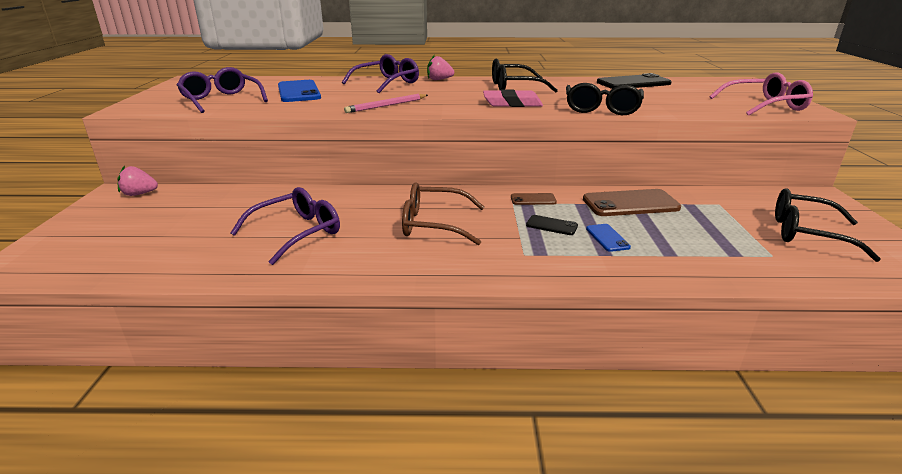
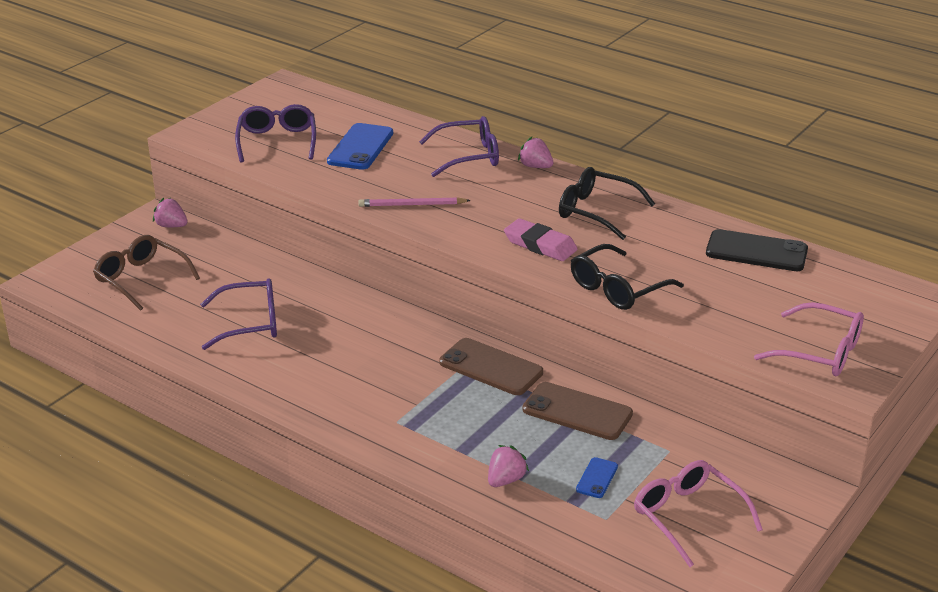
camera: 35 degrees right, 5 degrees up
brown glasses [402,182,484,245] -> brown glasses moved to [93,235,200,311]
brown phone [511,193,557,205] -> brown phone [439,338,543,395], size x1.98
black phone [526,215,578,235] -> none
blue phone [586,224,631,252] -> blue phone moved to [576,457,618,498]
black glasses [775,188,881,262] -> pink glasses [634,460,763,567]
none -> pink strawberry [488,445,529,487]

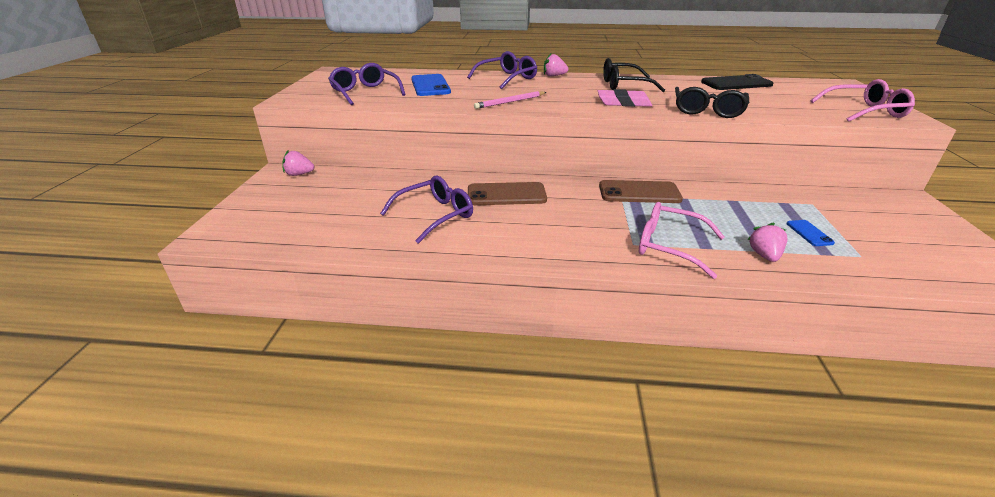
camera: 30 degrees left, 0 degrees up
brown glasses [93,235,200,311] -> none
brown phone [523,382,633,440] -> brown phone moved to [468,182,547,205]
pink glasses [634,460,763,567] -> pink glasses moved to [639,202,725,279]

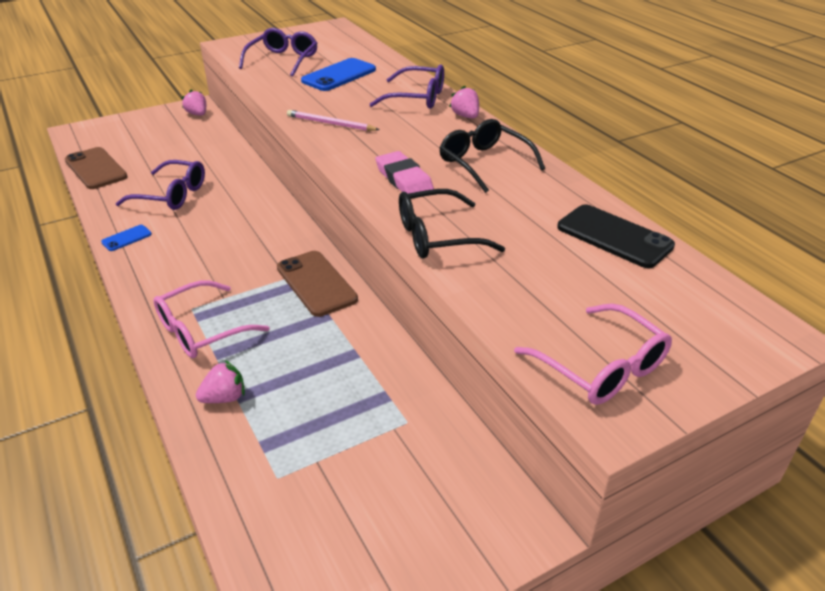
camera: 55 degrees right, 5 degrees up
brown phone [468,182,547,205] -> brown phone moved to [65,147,128,189]
pink glasses [639,202,725,279] -> pink glasses turned 120 degrees counterclockwise [153,280,269,358]
blue phone [786,220,835,246] -> blue phone moved to [101,225,152,251]

